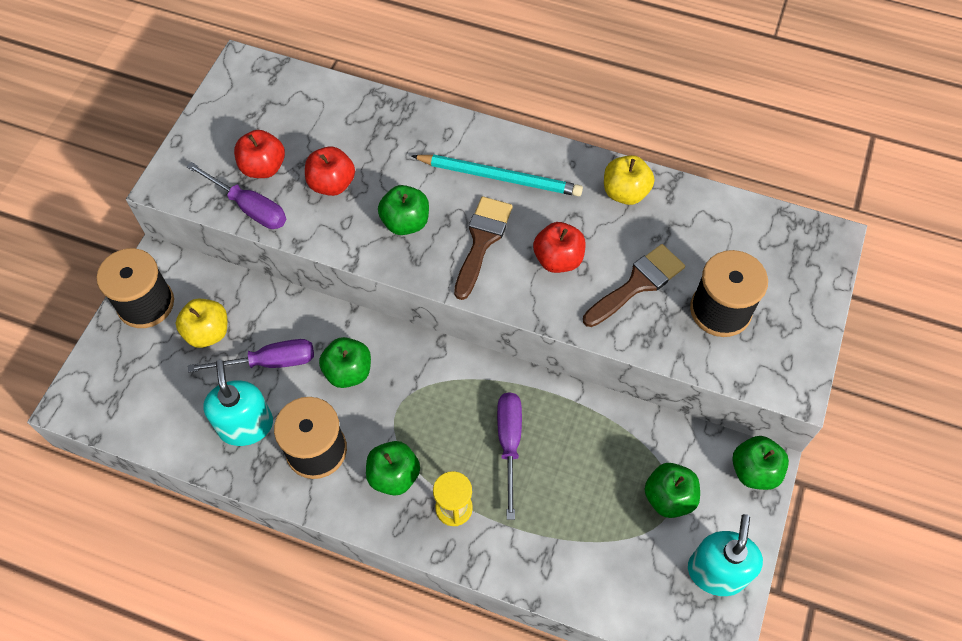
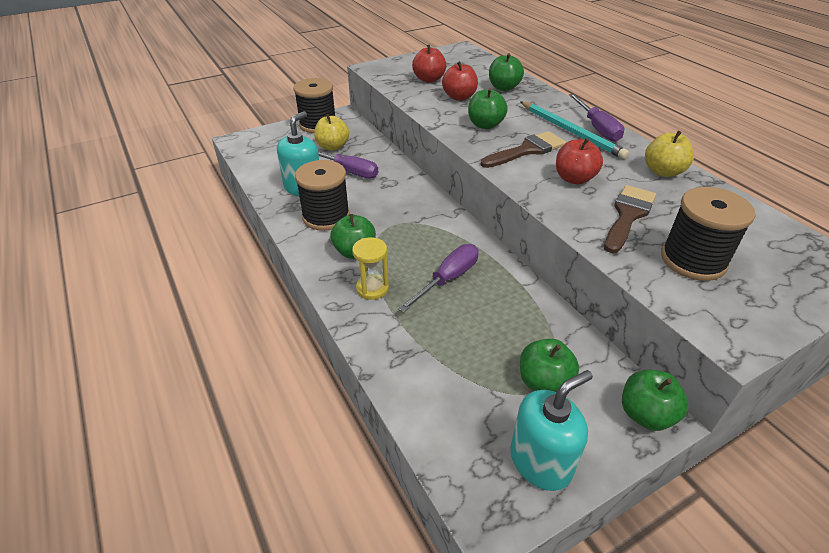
camera: 40 degrees right, 20 degrees down
purple screwdriver [186,162,286,229] -> purple screwdriver moved to [569,94,624,142]
green apple [319,337,371,388] -> green apple moved to [489,53,524,91]
brown brush [583,244,685,327] -> brown brush turned 60 degrees counterclockwise [604,185,656,253]

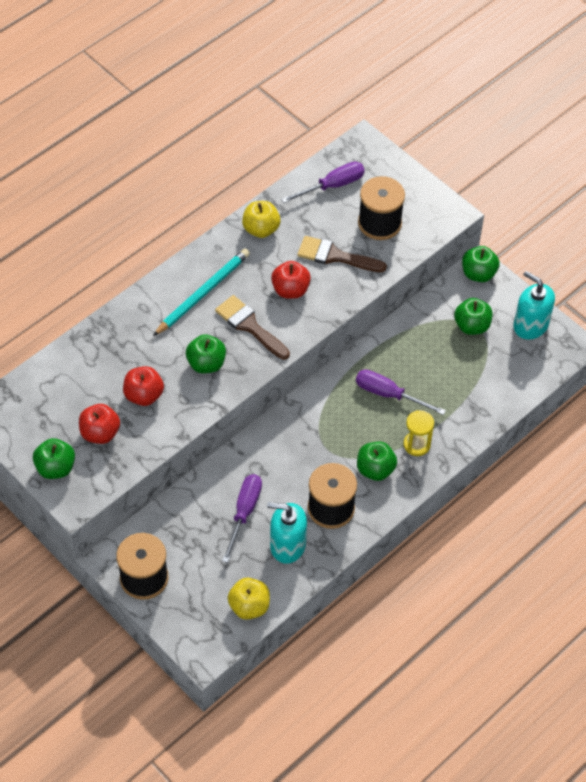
camera: 105 degrees left, 15 degrees up
yellow apple [314,114,349,151] -> yellow apple moved to [227,578,270,620]
green apple [489,53,524,91] -> green apple moved to [33,438,75,479]
purple screwdriver [569,94,624,142] -> purple screwdriver moved to [281,162,365,203]

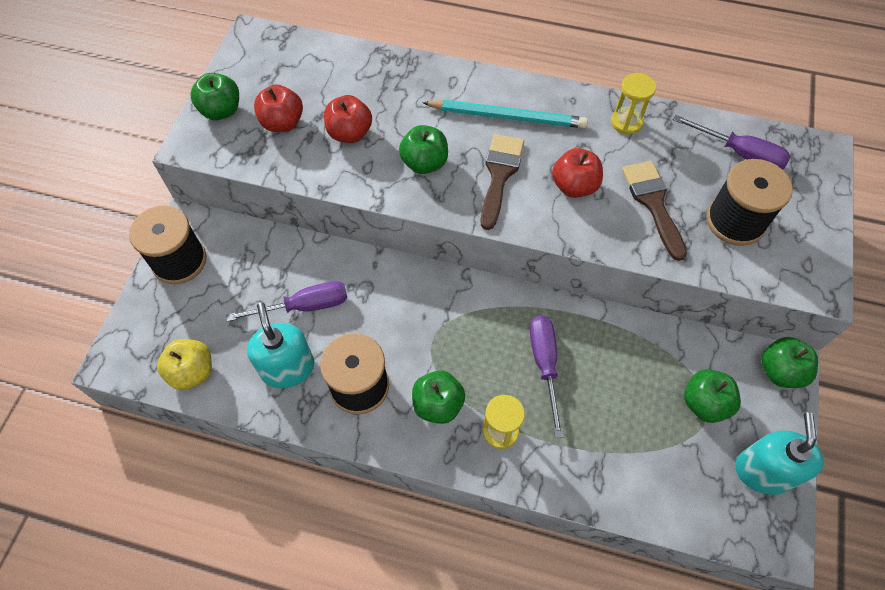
camera: 60 degrees right, 5 degrees up
yellow apple [242,201,281,238] -> yellow hourglass [611,73,656,135]

